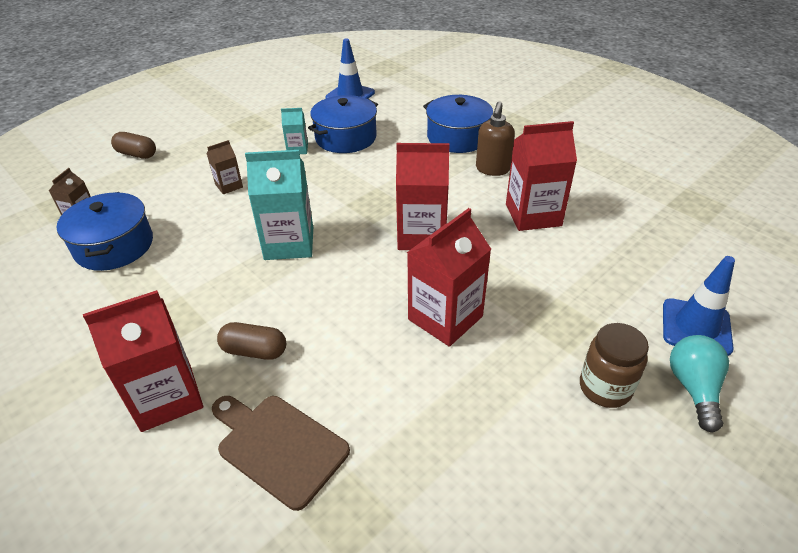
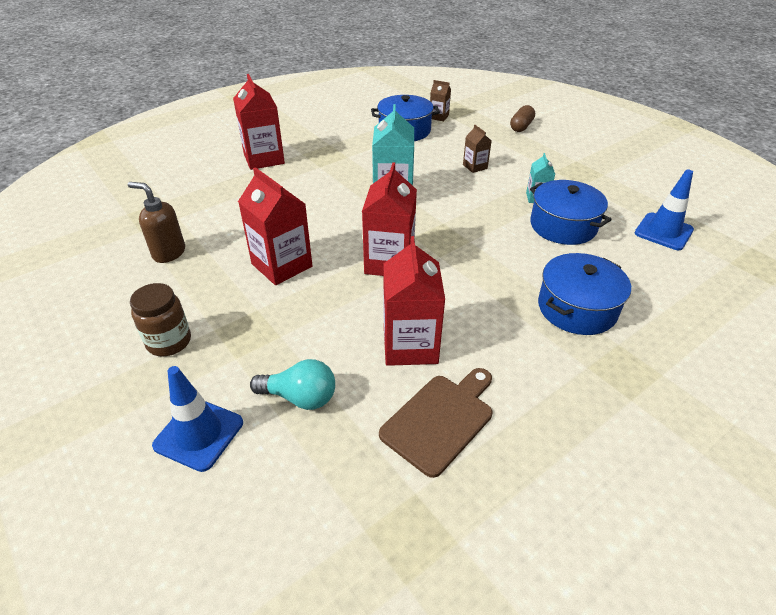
camera: 95 degrees right, 0 degrees up
brown cutting board [212,396,350,511] -> brown cutting board moved to [379,368,492,478]
brown capsule [217,322,286,360] -> none
brown soap dispenser [476,101,515,176] -> brown soap dispenser moved to [128,182,185,263]
turquoise light bulb [670,335,729,433] -> turquoise light bulb moved to [250,359,335,410]

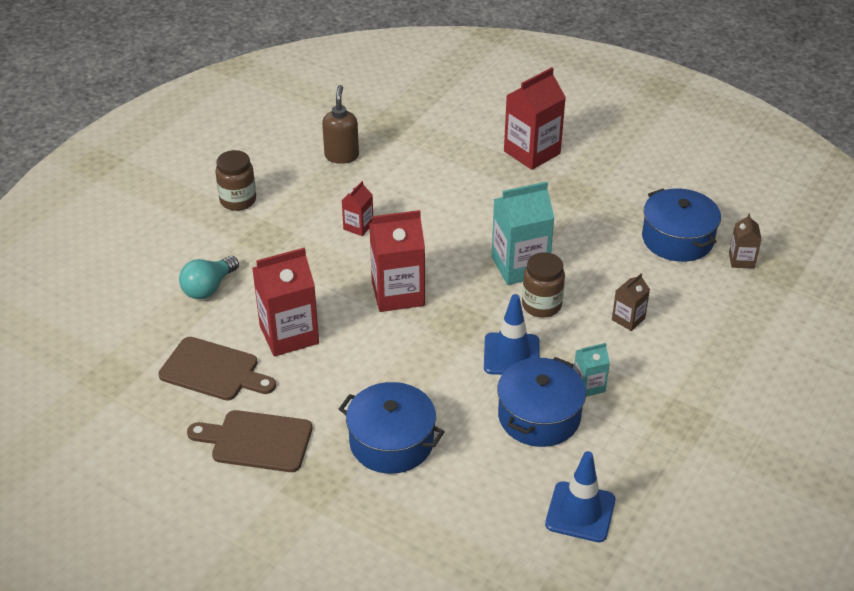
camera: 70 degrees right, 0 degrees up
blue traffic cone [152,366,243,472] -> blue traffic cone moved to [484,294,540,375]
red carton [238,167,312,285] -> red carton [342,181,373,236], size x0.51
turquoise light bulb [250,359,335,410] -> turquoise light bulb turned 45 degrees clockwise [179,256,239,299]
brown capsule [510,105,535,132] -> none
none -> brown cutting board [187,410,312,472]
none -> brown jar [522,252,565,318]

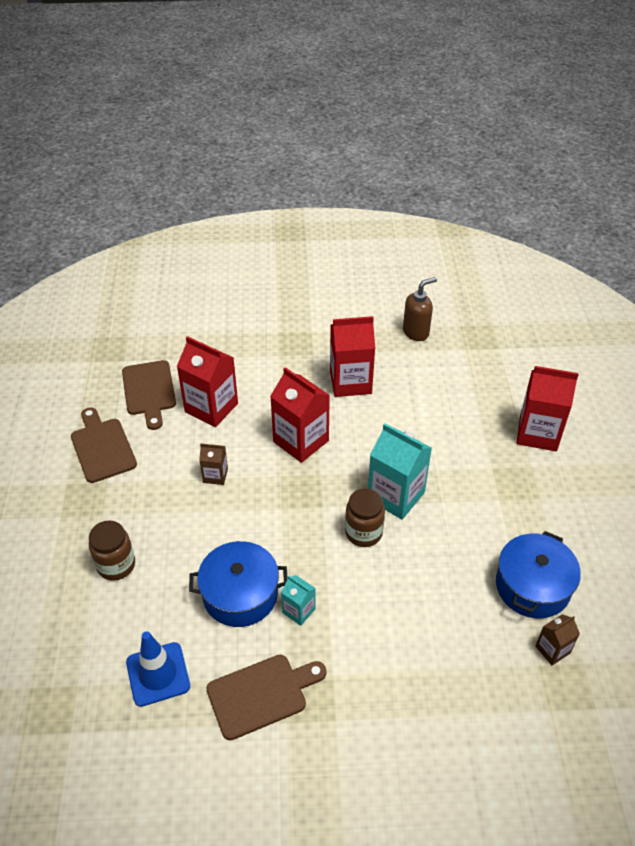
camera: 55 degrees right, 5 degrees up
turquoise light bulb [179,256,239,299] -> none
brown jar [215,150,256,211] -> brown jar moved to [89,520,135,581]
blue pot [339,382,445,474] -> none
red carton [342,181,373,236] -> red carton [330,316,375,397], size x1.95
blue traffic cone [484,294,540,375] -> none
brown carton [612,273,650,331] -> brown carton moved to [199,443,228,485]
none -> brown cutting board [206,655,327,740]

